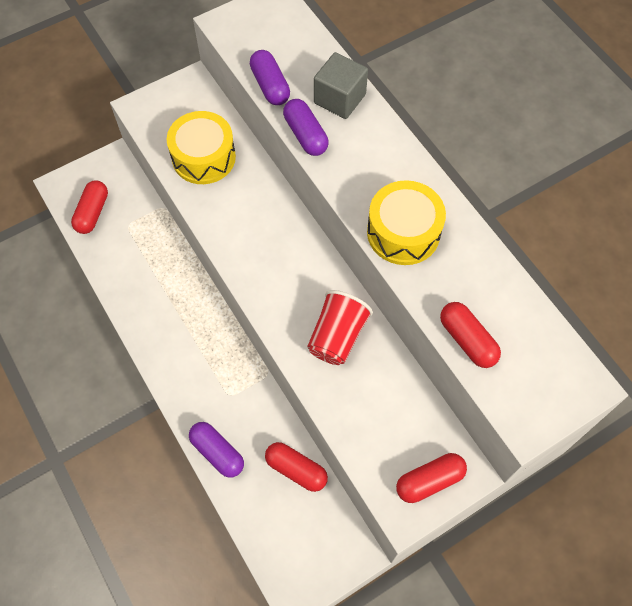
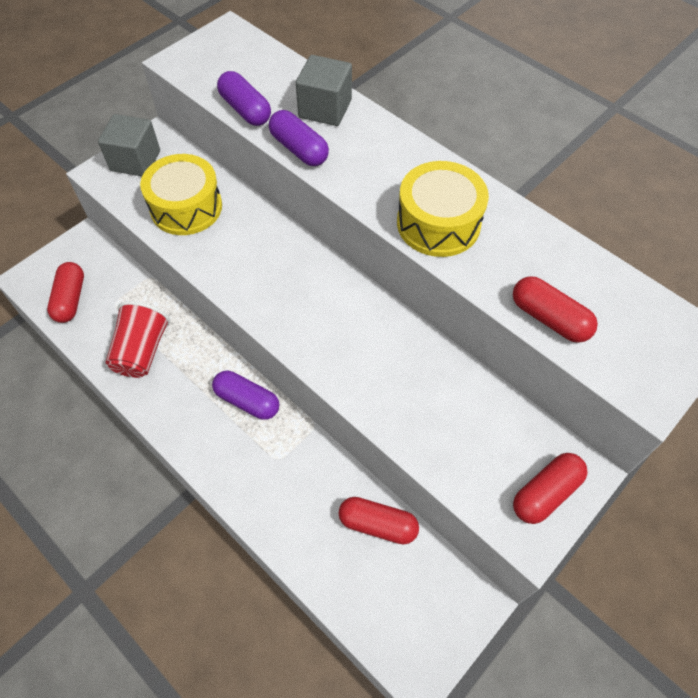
camera: 15 degrees left, 5 degrees down
purple capsule [189,422,244,478] -> purple capsule moved to [212,371,279,420]
red cup [307,290,373,365] -> red cup moved to [106,301,170,378]
none -> grey cube [98,114,160,176]

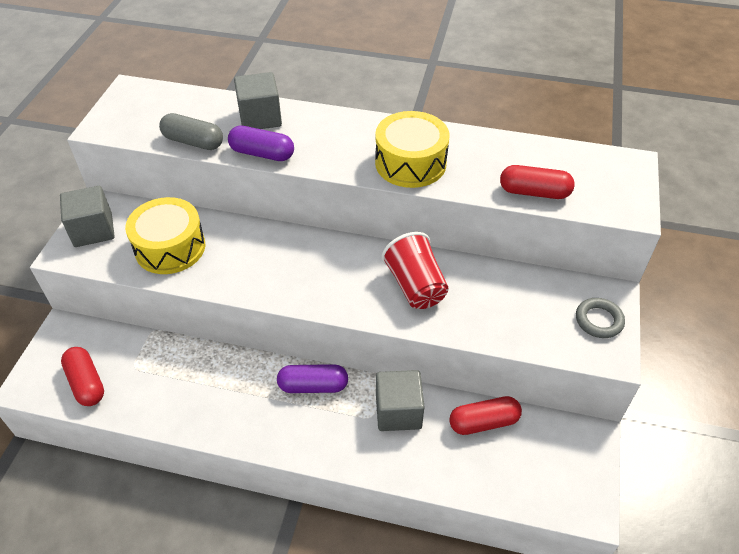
camera: 30 degrees left, 10 degrees down
red cup [106,301,170,378] -> red cup moved to [381,232,449,309]
purple capsule [217,71,271,126] -> grey capsule [159,113,223,150]
red capsule [513,453,588,524] -> grey ring [576,298,625,338]
none -> grey cube [376,370,424,431]

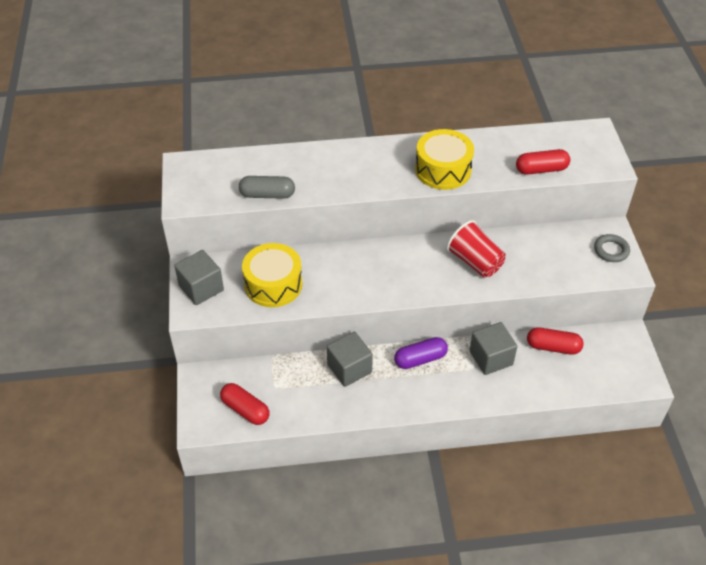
camera: 20 degrees left, 0 degrees up
purple capsule [228,125,294,161] -> none
grey cube [234,72,282,129] -> grey cube moved to [327,332,373,387]
red capsule [449,396,522,435] -> red capsule turned 45 degrees clockwise [527,327,584,355]

